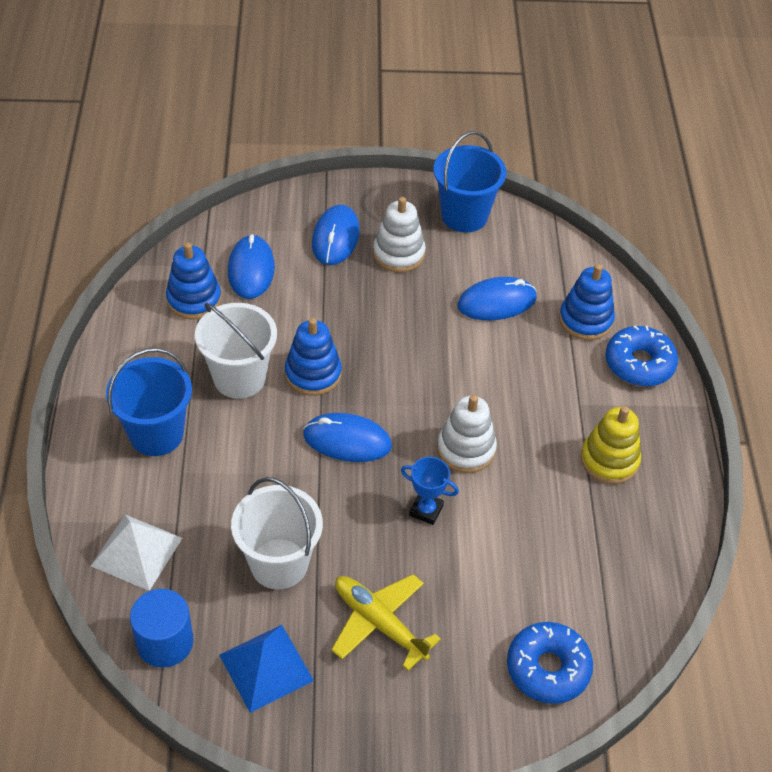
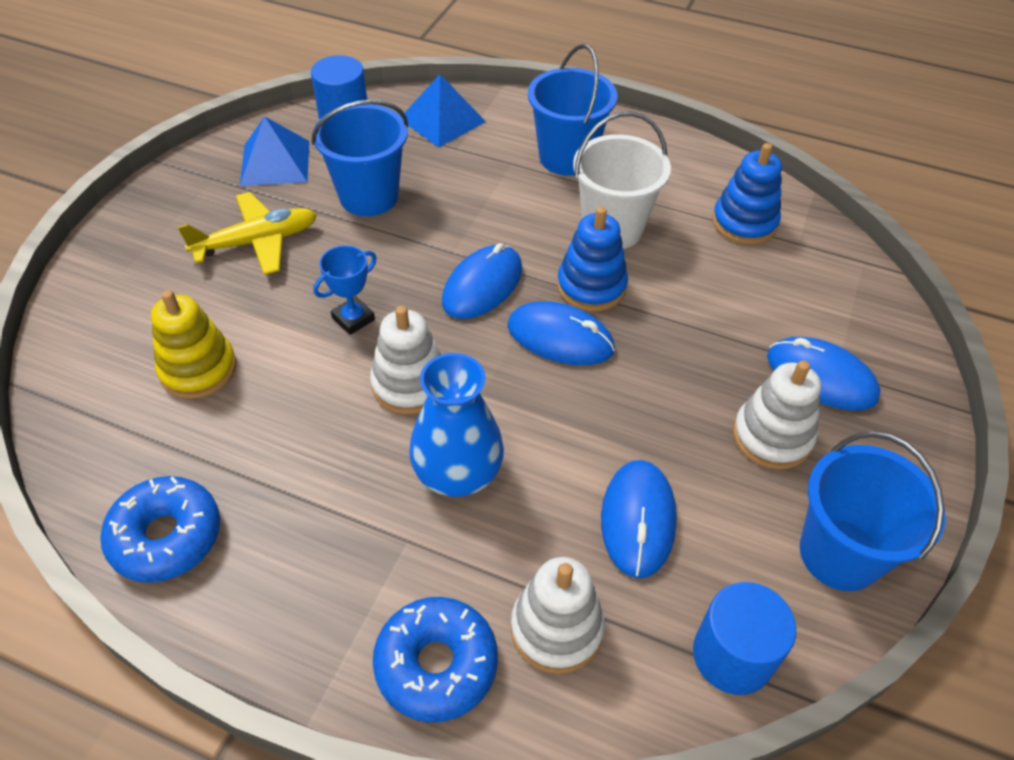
camera: 115 degrees right, 0 degrees up
white pyramid [91,515,182,591] -> blue pyramid [404,74,486,147]
blue mouse [228,234,275,299] -> blue mouse moved to [507,301,615,365]
white bucket [231,477,323,589] -> blue bucket [311,100,408,216]
blue donut [507,622,593,704] -> blue donut moved to [100,476,220,583]
blue stacking toy [559,264,615,340] -> white stacking toy [510,557,605,674]
yellow stacking toy [580,406,641,484] -> yellow stacking toy moved to [151,290,237,399]
none -> blue vase [409,353,504,497]
none -> blue cylinder [693,582,796,695]

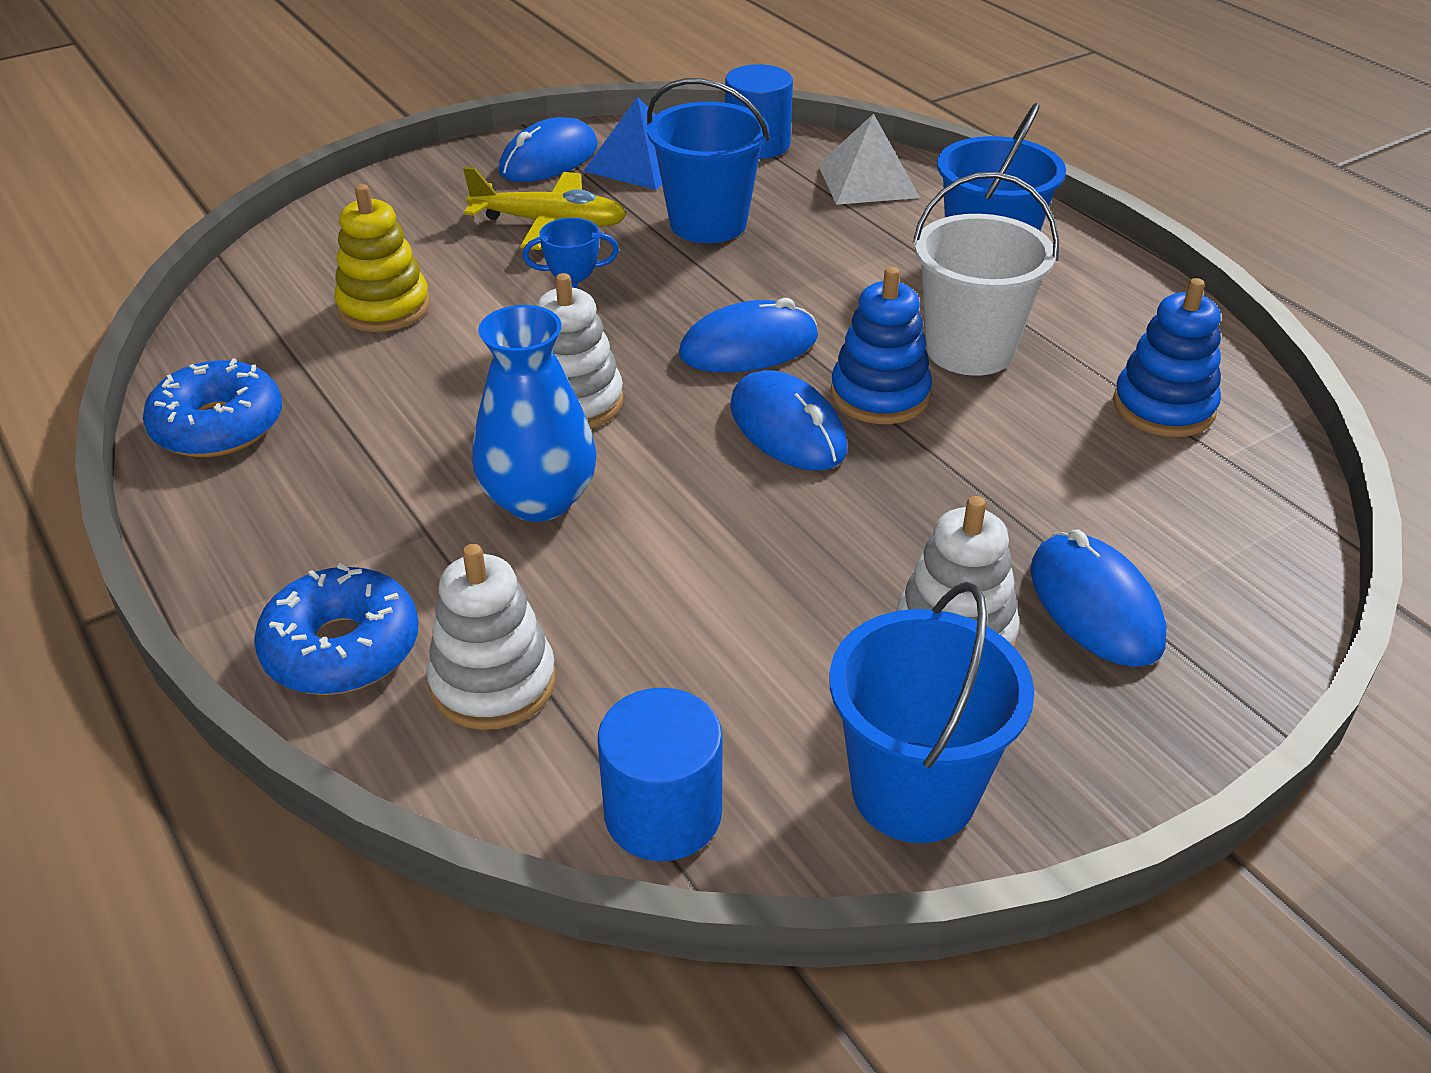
camera: 35 degrees right, 10 degrees down
blue pyramid [404,74,486,147] -> white pyramid [818,114,920,205]
blue mouse [601,460,677,578] -> blue mouse moved to [499,117,598,182]

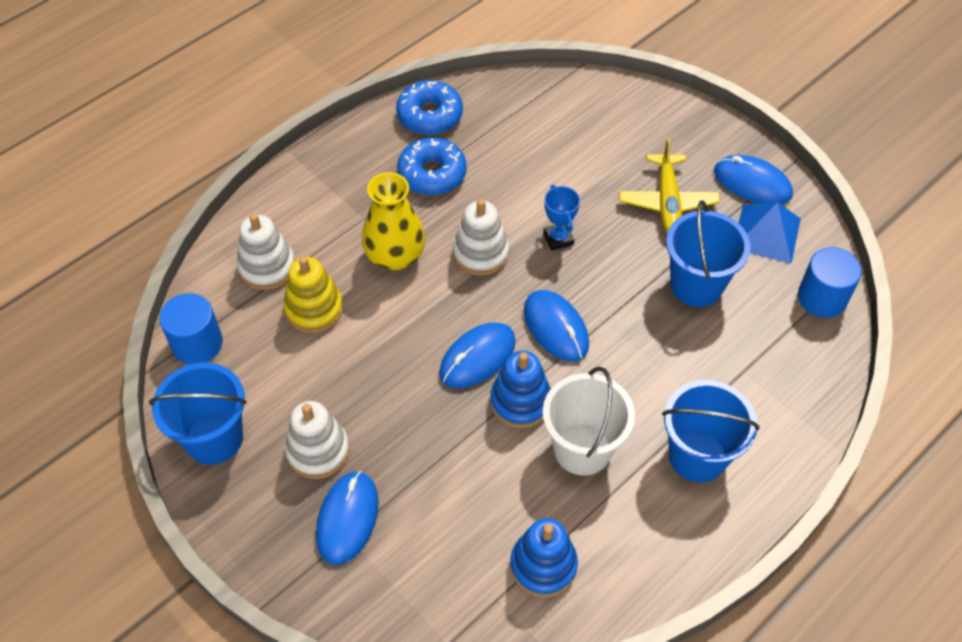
camera: 80 degrees right, 15 degrees up
blue donut [254,563,419,695] -> blue donut moved to [397,137,467,195]
yellow stacking toy [334,184,430,332] -> yellow stacking toy moved to [283,257,343,333]
blue vase [472,305,596,522] -> yellow vase [362,172,425,270]
white pyramid [818,114,920,205] -> none
blue mouse [1030,529,1167,667] -> blue mouse turned 45 degrees counterclockwise [316,471,379,565]

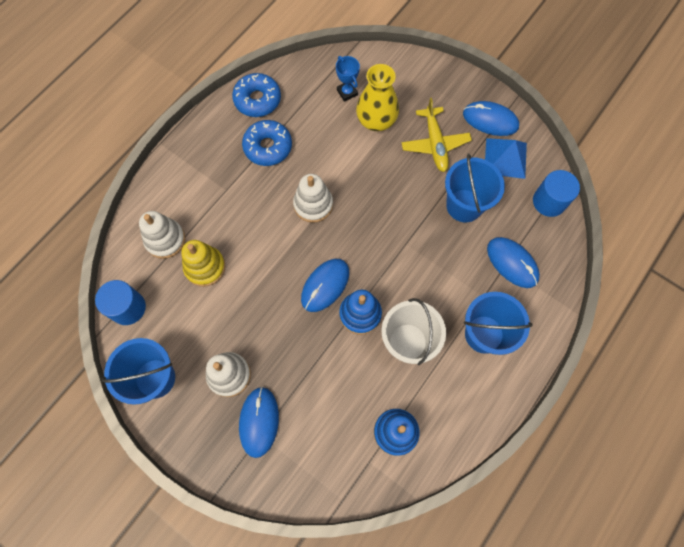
camera: 10 degrees left, 15 degrees up
yellow vase [362,172,425,270] -> yellow vase moved to [356,64,399,131]
blue mouse [524,290,589,362] -> blue mouse moved to [487,237,540,288]
blue trophy [543,185,580,251] -> blue trophy moved to [336,56,360,102]

